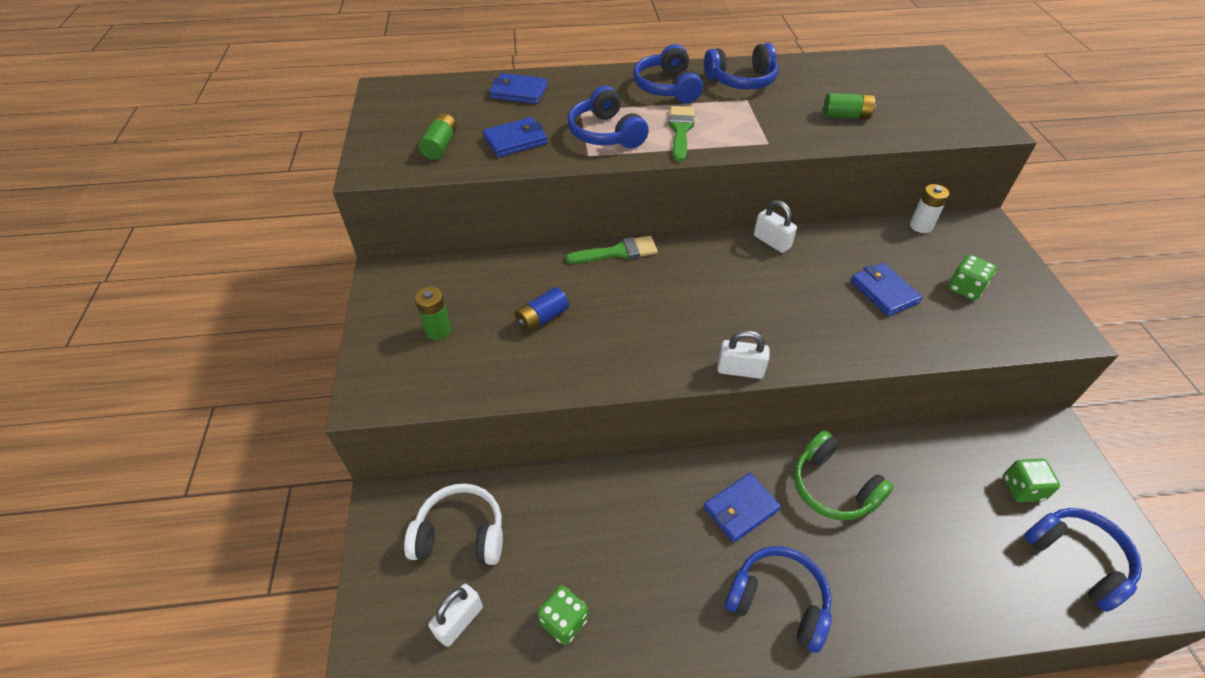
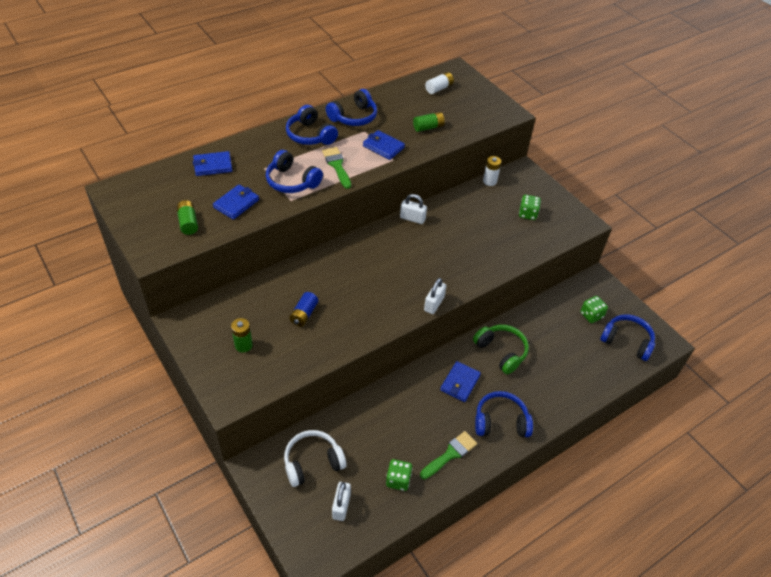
camera: 30 degrees left, 0 degrees up
green brush [566,236,658,264] -> green brush moved to [420,431,477,479]
white padlock [717,330,769,379] -> white padlock turned 45 degrees counterclockwise [424,278,446,314]
green headphones [794,430,894,520] -> green headphones turned 150 degrees counterclockwise [473,325,529,374]
blue wallet [850,263,922,316] -> blue wallet moved to [363,130,405,160]
none -> white battery [425,72,454,94]

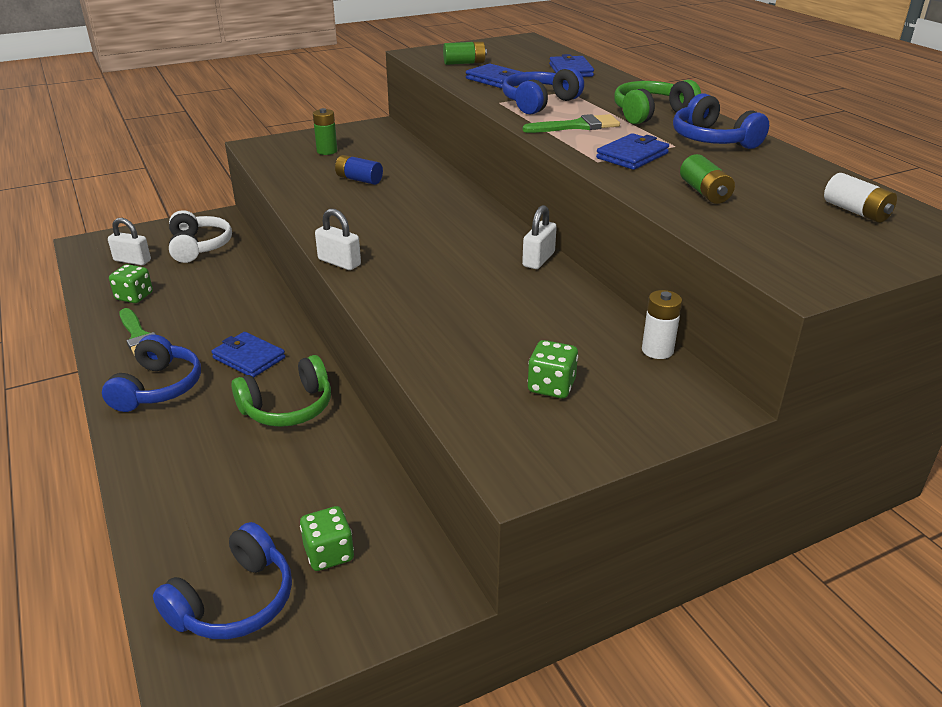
camera: 100 degrees right, 15 degrees down
blue headphones [286,105,338,145] -> green headphones [614,80,701,124]

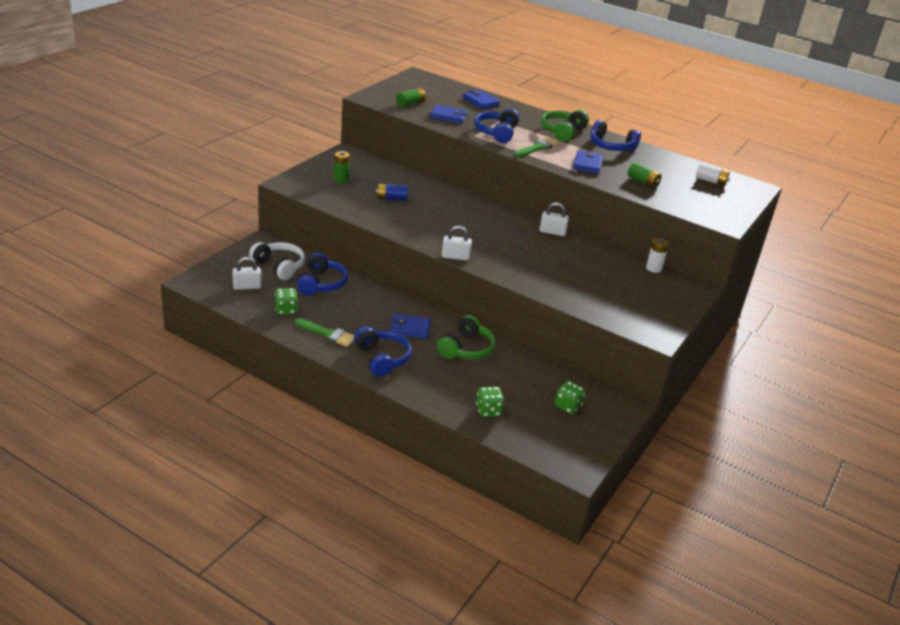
camera: 35 degrees left, 0 degrees up
blue headphones [153,522,292,639] -> blue headphones moved to [297,253,348,295]
white padlock [522,205,557,269] -> white padlock turned 75 degrees counterclockwise [540,202,569,236]
green dice [527,340,578,398] -> green dice moved to [476,386,504,417]

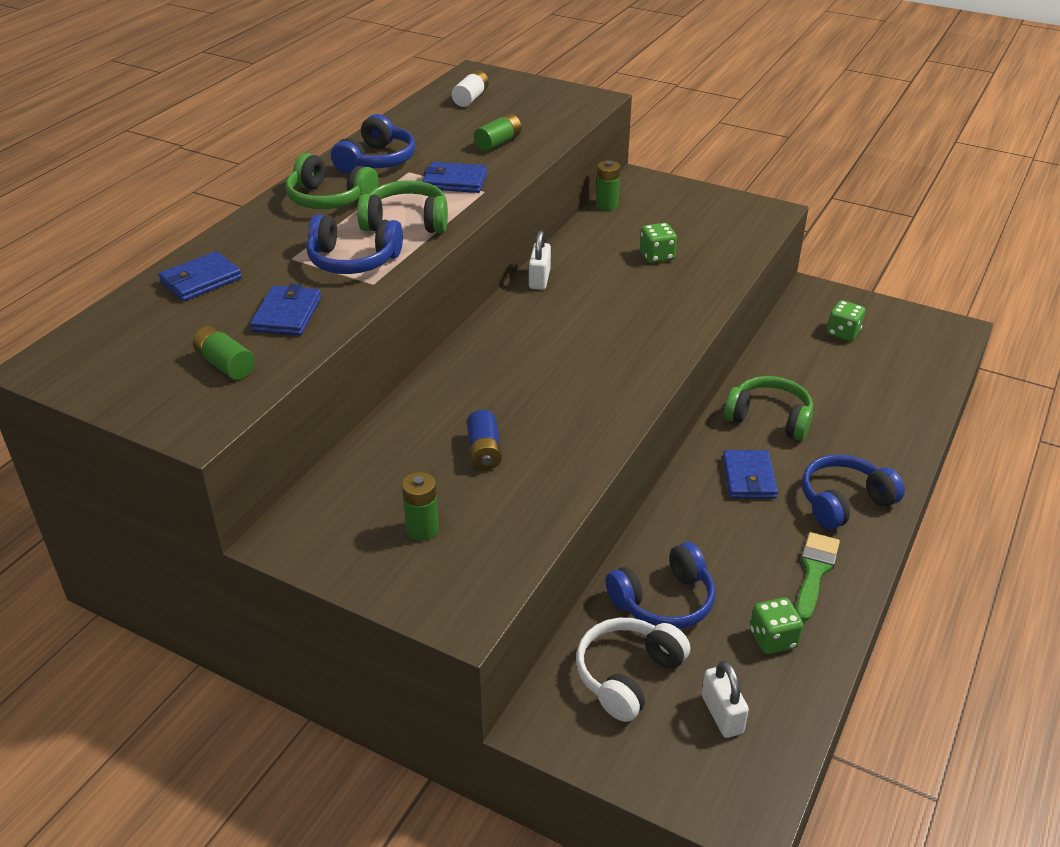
camera: 90 degrees left, 5 degrees up
blue headphones [297,253,348,295] -> blue headphones turned 150 degrees clockwise [606,542,715,629]
white padlock [442,226,472,261] -> none
green dice [476,386,504,417] -> green dice moved to [640,223,677,263]
green brush [514,137,559,157] -> green headphones [357,180,448,233]
white battery [646,238,669,273] -> green battery [596,161,620,210]

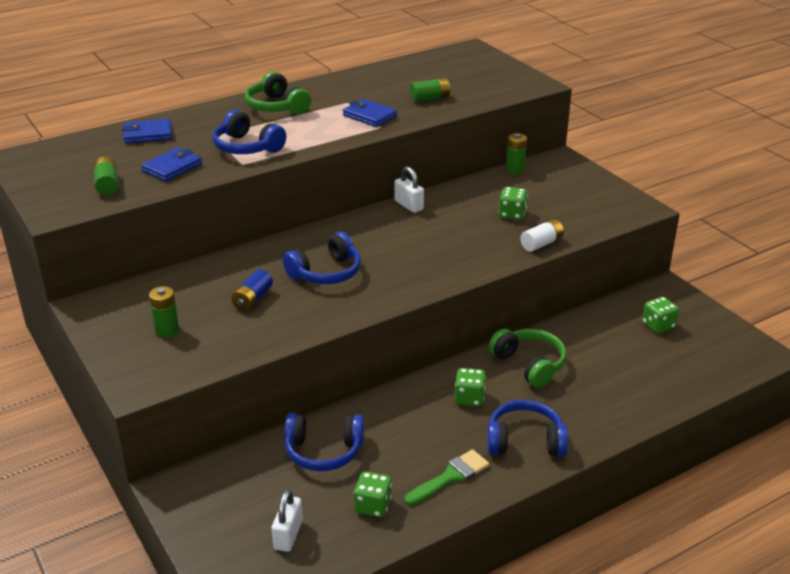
camera: 30 degrees right, 5 degrees down
blue headphones [331,114,416,174] -> blue headphones moved to [283,232,361,284]
green headphones [357,180,448,233] -> none
white battery [452,70,489,107] -> white battery moved to [520,219,564,252]
white padlock [529,230,551,290] -> white padlock turned 75 degrees counterclockwise [395,166,424,213]
white headphones [576,618,690,722] -> none
blue wallet [723,450,778,499] -> green dice [455,368,486,406]

